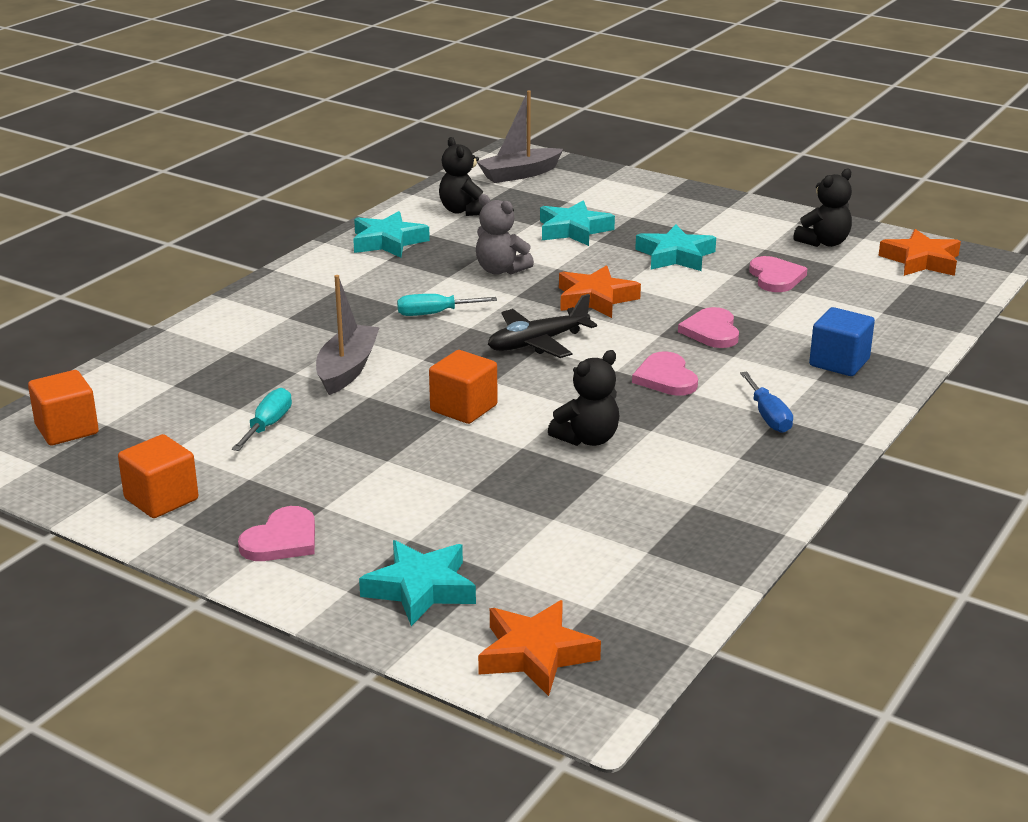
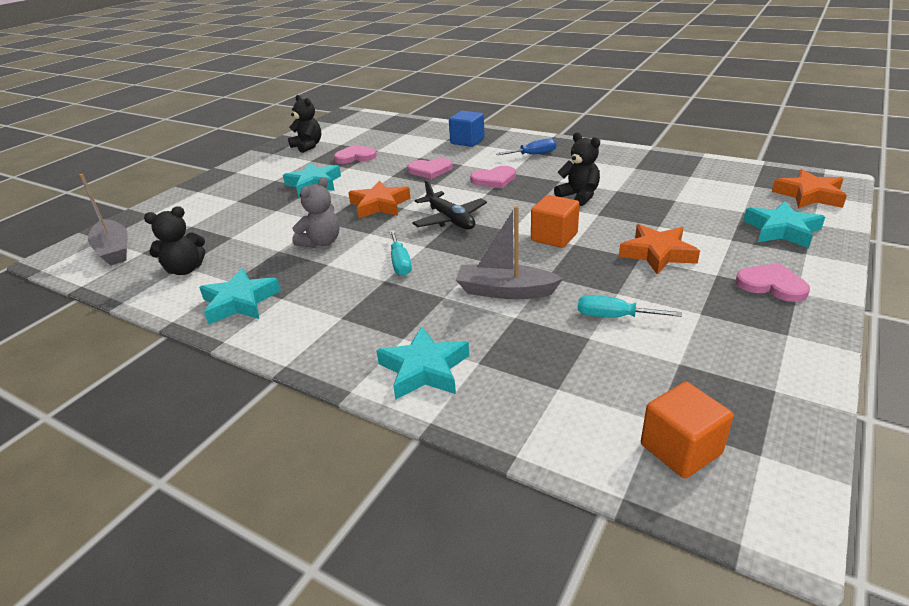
camera: 90 degrees left, 5 degrees up
orange cube [118,434,198,518] -> none
turquoise star [540,201,615,246] -> turquoise star moved to [376,326,469,399]
orange star [878,229,961,276] -> orange star moved to [619,224,700,275]

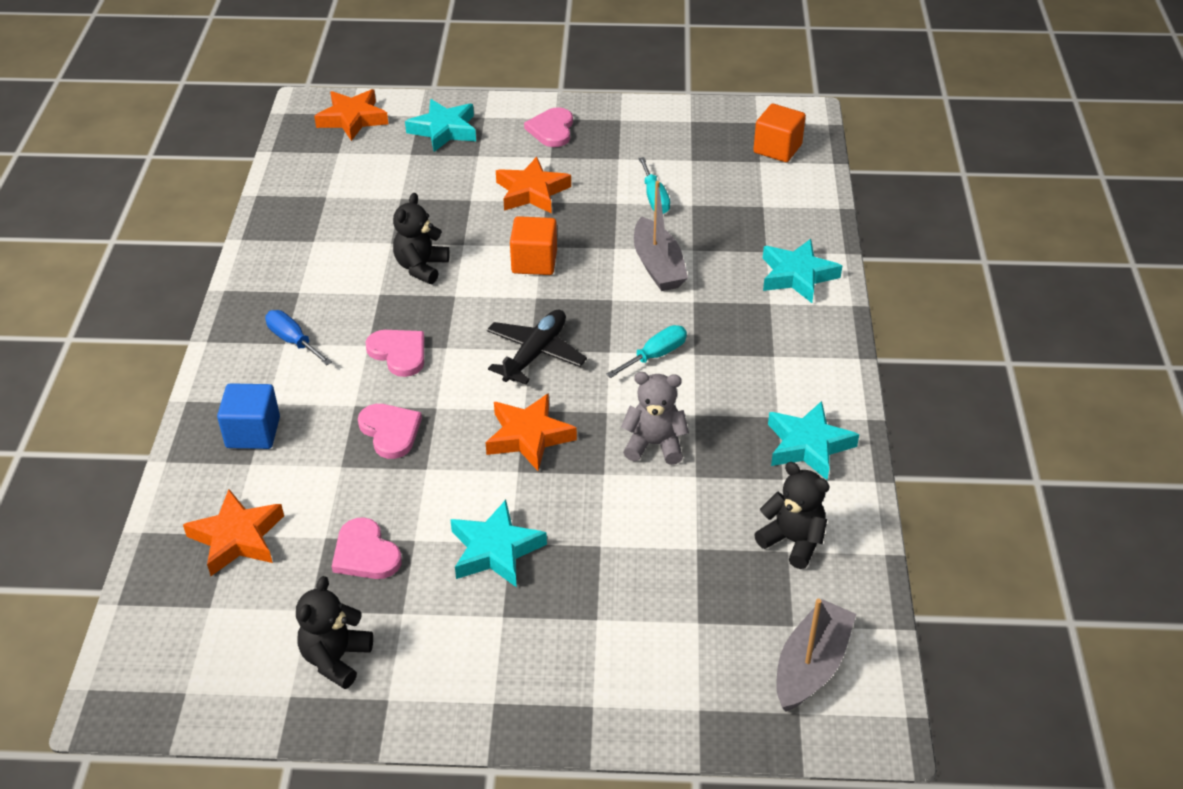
camera: 120 degrees left, 10 degrees up
none -> orange star [183,489,284,576]

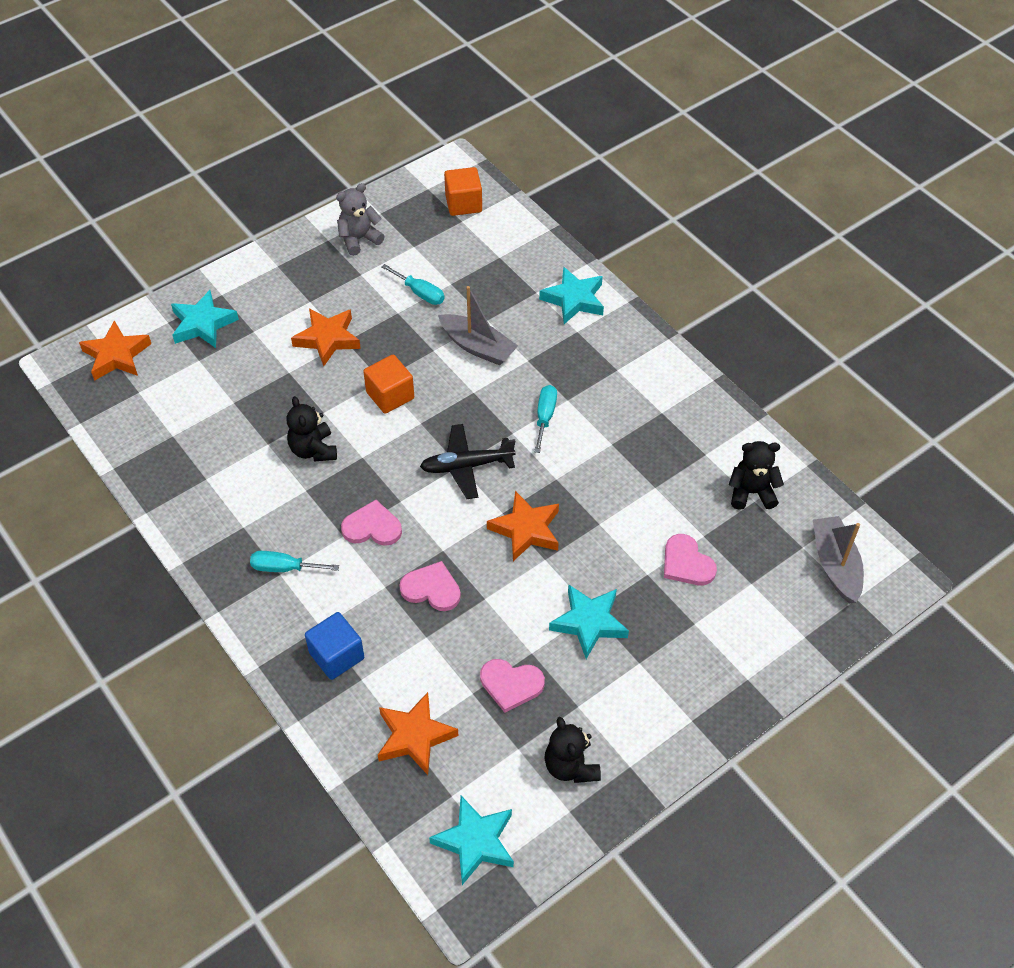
camera: 40 degrees left, 10 degrees up
blue screwdriver [265,310,332,365] -> turquoise screwdriver [250,551,339,572]
black plane [487,309,587,384] -> black plane turned 90 degrees counterclockwise [420,424,516,499]
pink heart [524,107,573,147] -> pink heart moved to [664,534,717,585]
grey teddy bear [621,372,689,465] -> grey teddy bear moved to [336,183,385,256]
turquoise star [768,401,859,480] -> turquoise star moved to [429,796,514,885]

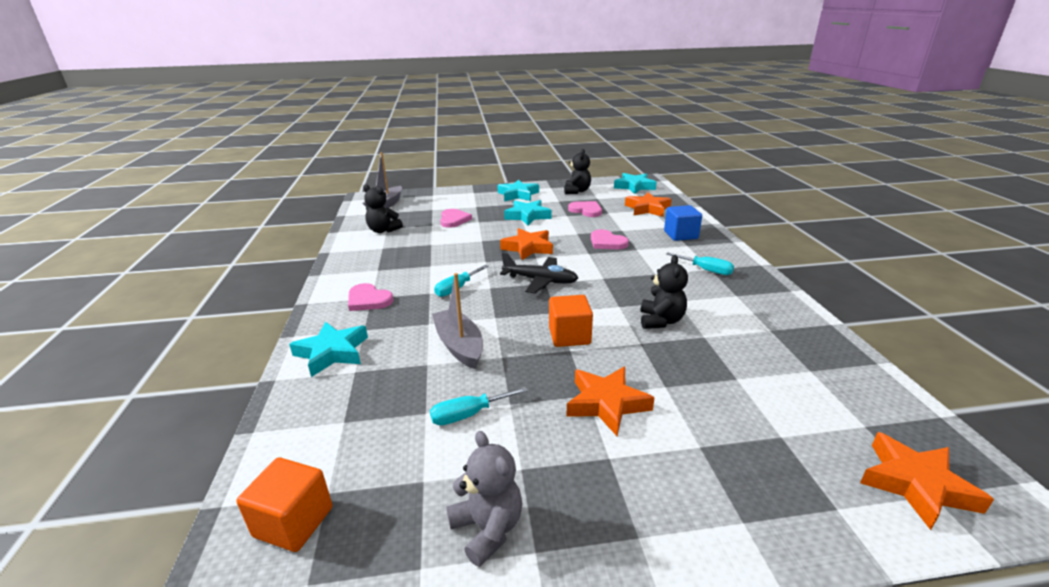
camera: 150 degrees left, 25 degrees down
turquoise star [171,290,239,348] -> turquoise star moved to [497,180,539,201]
grey teddy bear [336,183,385,256] -> grey teddy bear turned 120 degrees counterclockwise [446,431,522,567]
pink heart [341,500,402,546] -> pink heart moved to [348,283,394,311]
turquoise screwdriver [382,264,444,305] -> turquoise screwdriver turned 90 degrees counterclockwise [430,387,528,425]

